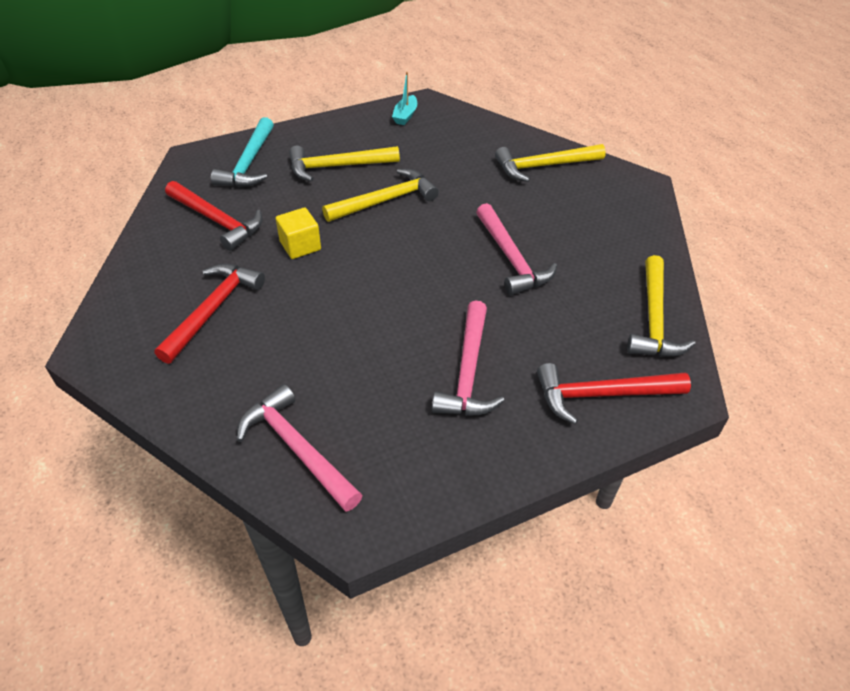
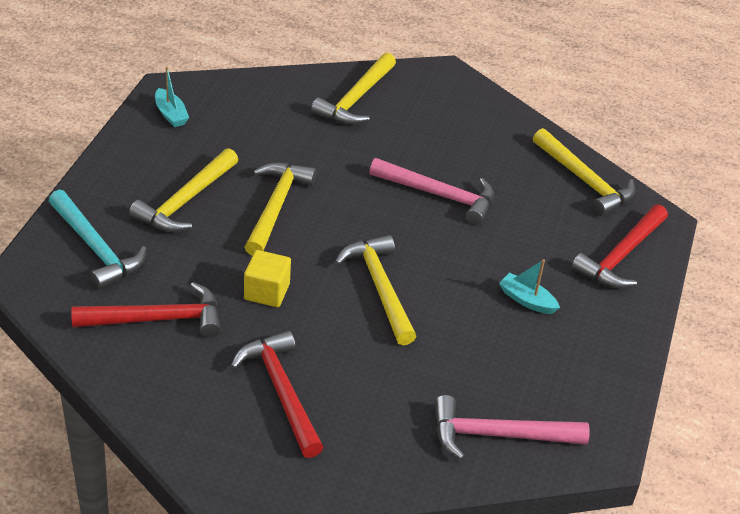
camera: 50 degrees left, 5 degrees down
pink hammer [432,301,505,416] -> turquoise boat [499,259,560,314]
none -> yellow hammer [335,235,416,345]

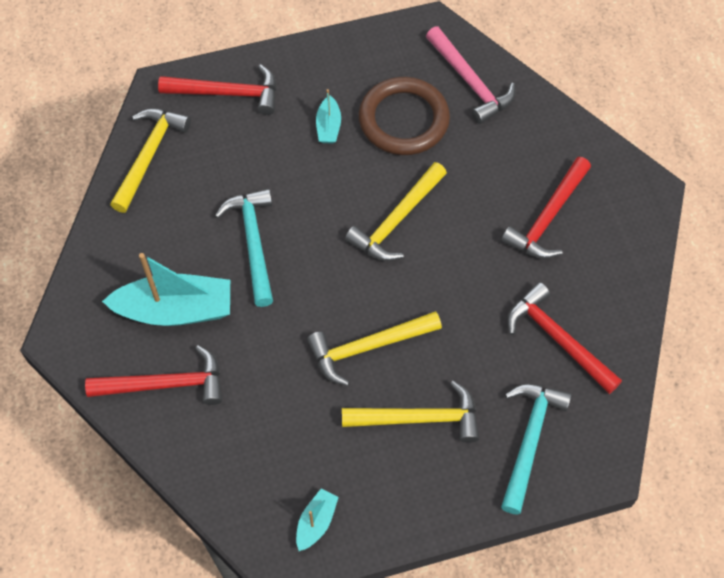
camera: 120 degrees left, 20 degrees up
yellow cube [244,250,291,307] -> none
yellow hammer [311,53,396,125] -> red hammer [85,345,222,405]
pink hammer [369,158,494,225] -> turquoise hammer [215,188,273,307]
none -> turquoise boat [102,253,230,326]
none -> brown ring [359,77,450,155]

